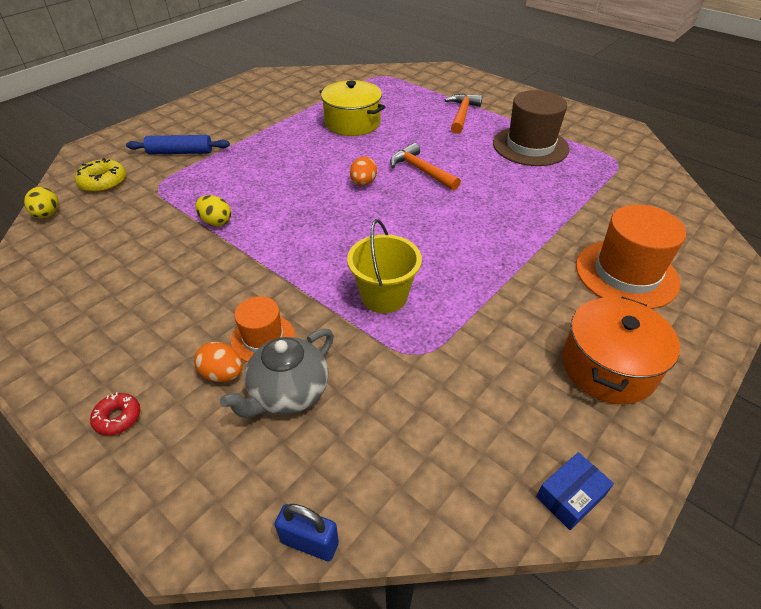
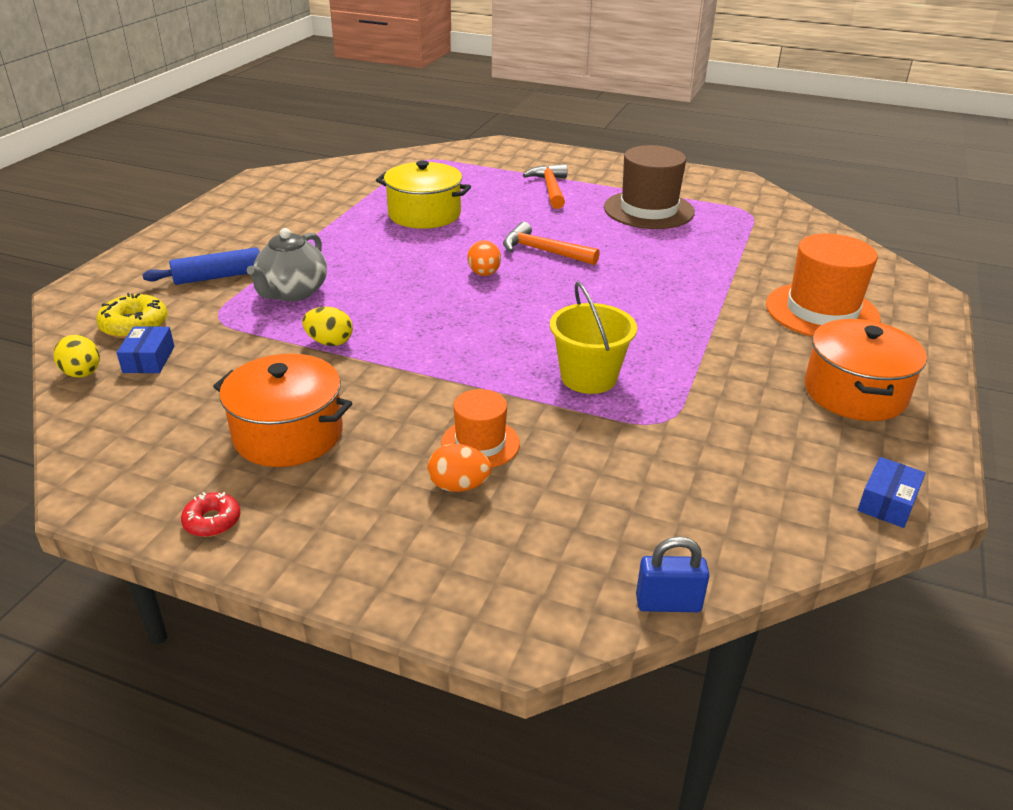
camera: 20 degrees left, 10 degrees down
red donut [90,392,140,435] -> red donut moved to [181,492,241,537]
grey teapot [220,329,334,418] -> grey teapot moved to [247,228,327,302]
none -> blue box [117,326,175,373]
none -> orange pot [213,354,352,467]

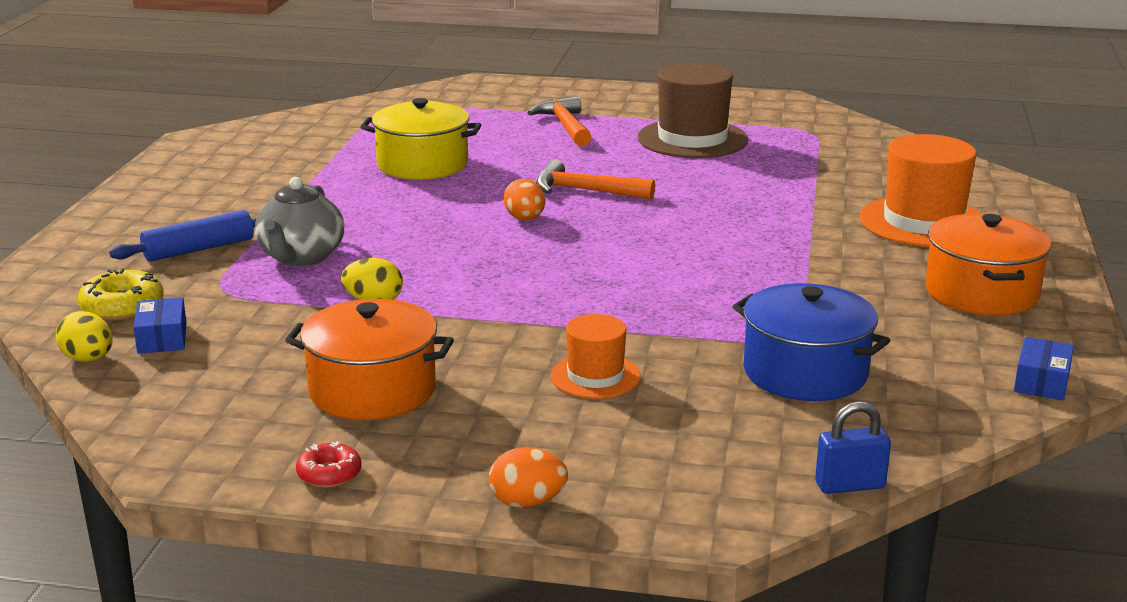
camera: 10 degrees left, 10 degrees down
orange egg [428,444,491,492] -> orange egg moved to [489,447,568,508]
yellow bucket [550,282,637,394] -> none
none -> blue pot [732,283,890,401]

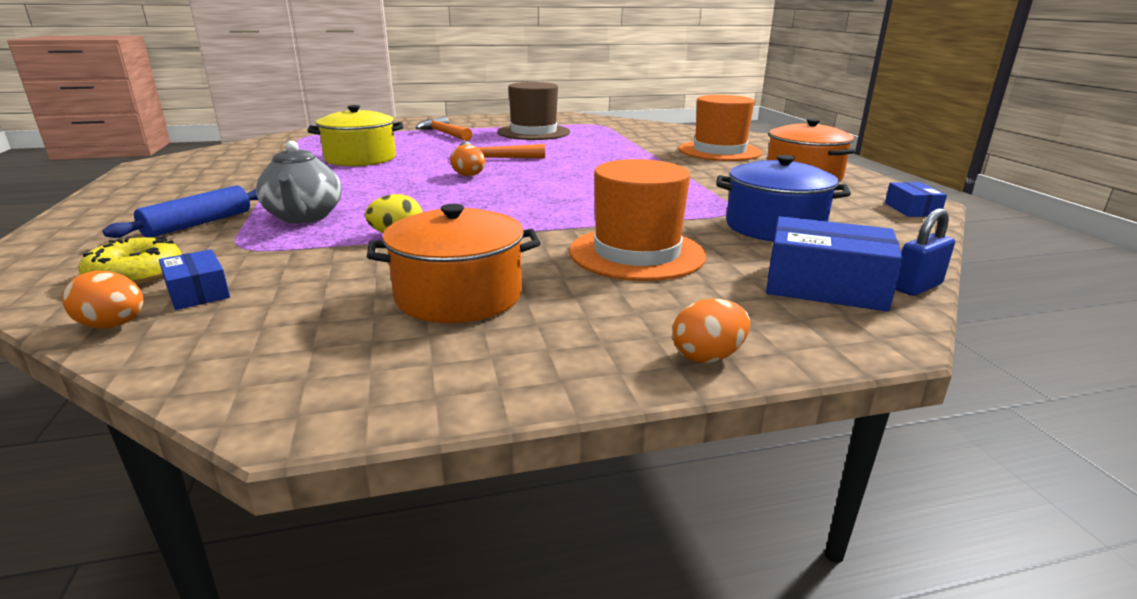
camera: 25 degrees left, 0 degrees up
yellow egg [56,311,113,362] -> orange egg [62,271,144,329]
red donut [296,441,362,488] -> none
orange hat [551,314,641,399] -> orange hat [569,159,706,281], size x1.75
none -> blue box [766,216,903,312]

